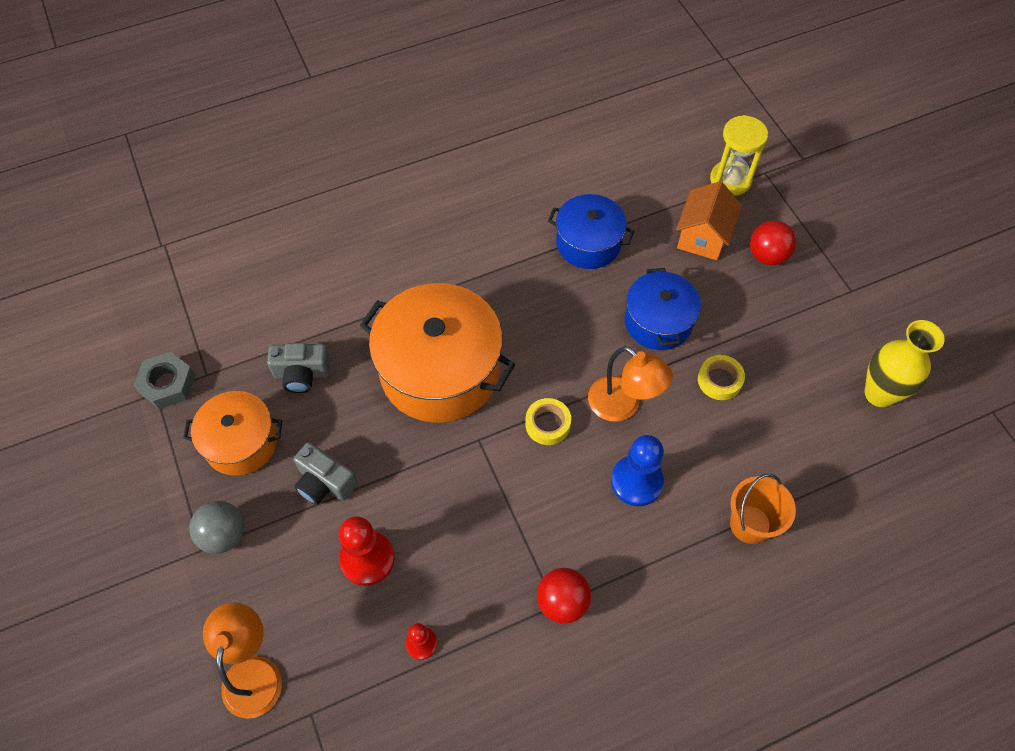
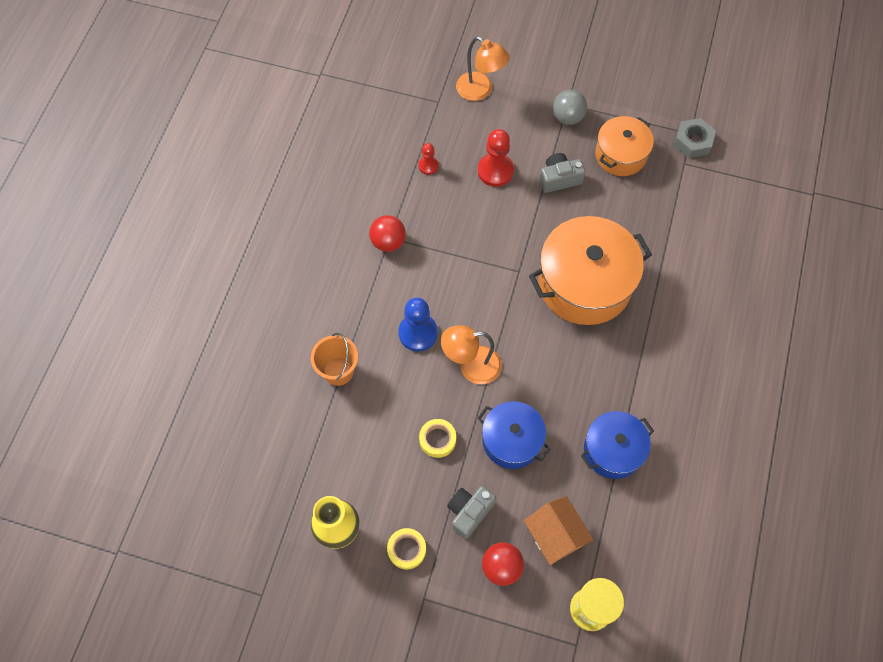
camera: 130 degrees right, 5 degrees up
grey camera [267,343,330,393] -> grey camera moved to [447,486,496,539]
yellow tape [525,398,571,445] -> yellow tape moved to [387,528,426,570]

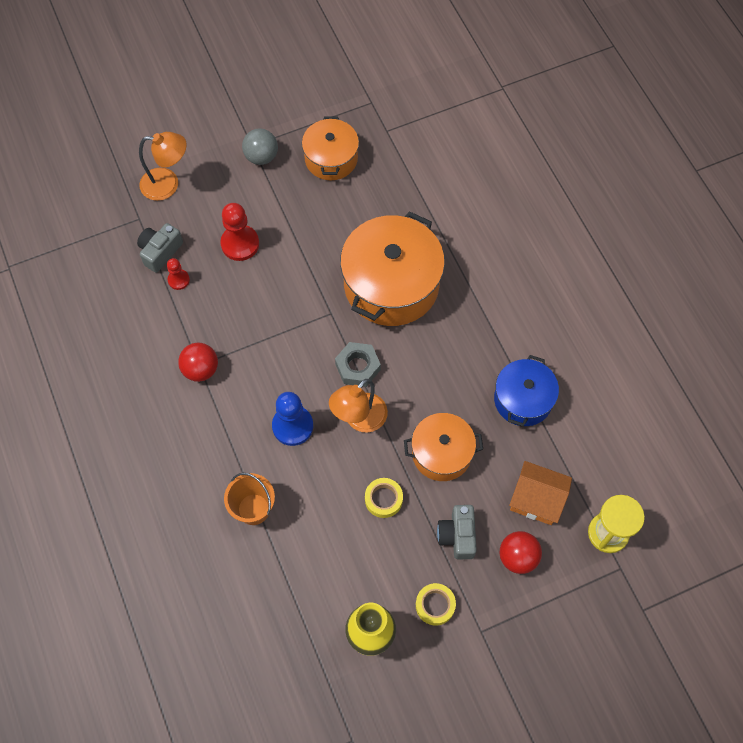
camera: 40 degrees left, 0 degrees up
blue pot [478,401,551,469] -> orange pot [404,413,483,481]
grey camera [539,153,586,193] -> grey camera moved to [137,223,183,273]
grey nut [674,118,716,158] -> grey nut moved to [335,342,381,387]

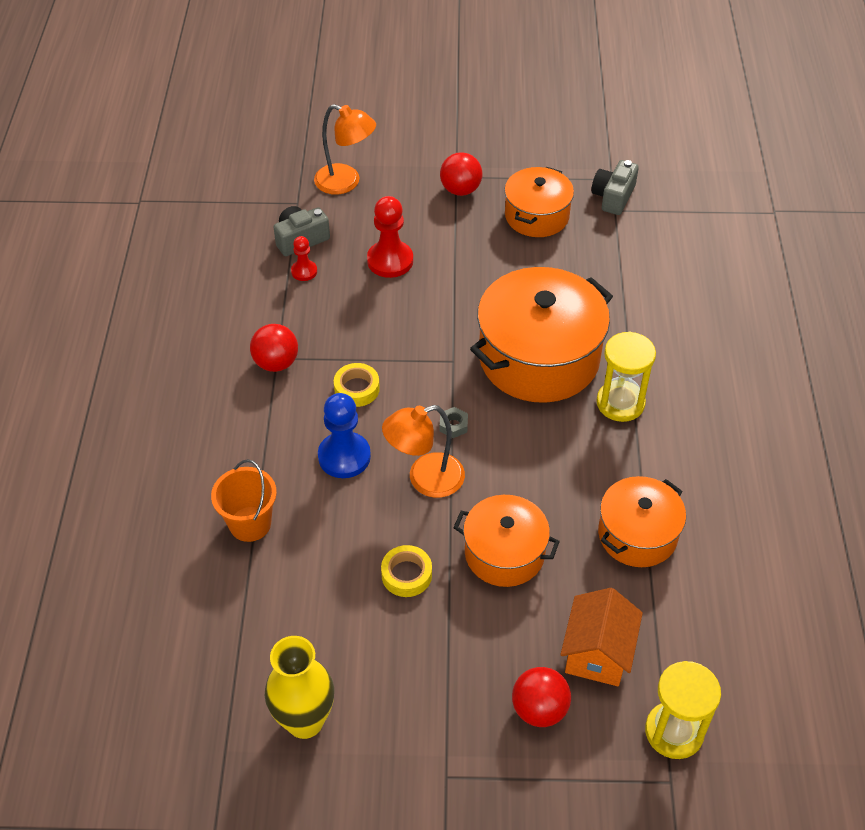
camera: 25 degrees right, 15 degrees down
grey ball [242,128,278,165] -> red ball [440,152,483,196]
grey nut [335,342,381,387] -> grey nut [440,407,468,438], size x0.55
yellow tape [416,583,456,626] -> yellow tape moved to [334,363,380,407]
grey camera [437,505,477,559] -> grey camera moved to [591,160,639,215]
blue pot [494,355,559,427] -> orange pot [598,476,686,567]
orange house [509,461,572,525] -> orange house turned 60 degrees clockwise [560,588,643,686]
none -> yellow hourglass [596,332,656,422]

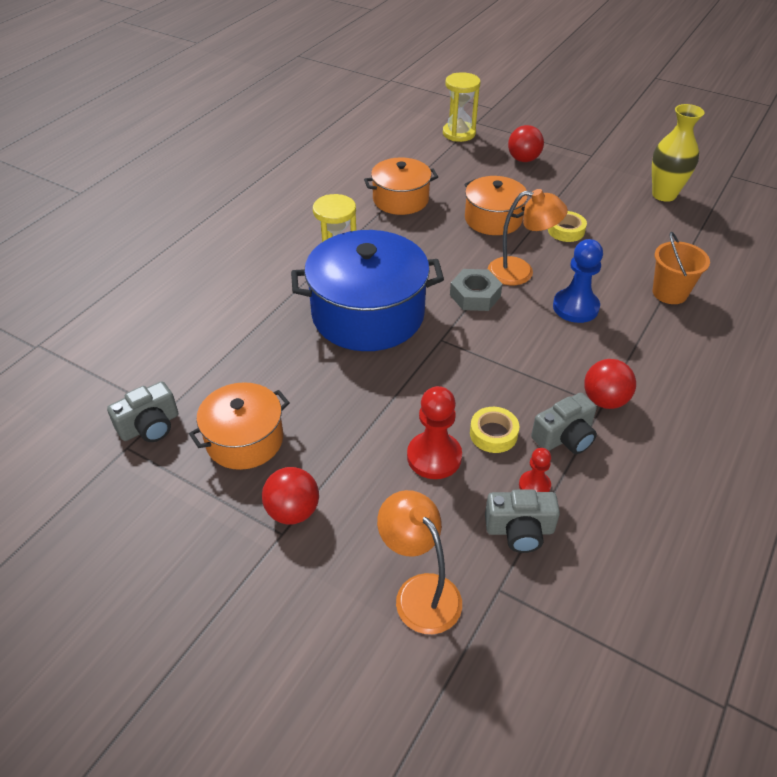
camera: 150 degrees left, 5 degrees down
yellow tape [334,363,380,407] -> yellow tape moved to [470,407,519,453]
grey nut [440,407,468,438] -> grey nut [450,269,502,311], size x1.83
orange pot [470,267,613,403] -> blue pot [291,230,444,351]
orange house [560,588,643,686] -> none
none -> grey camera [531,393,597,454]

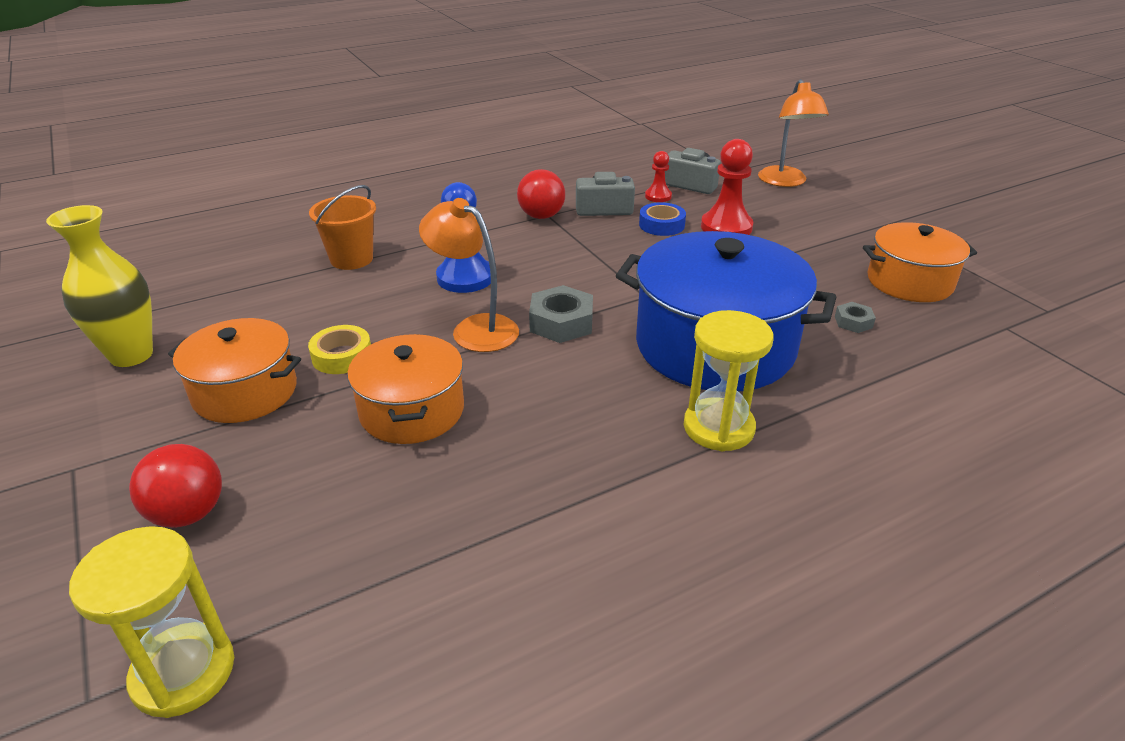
camera: 150 degrees left, 10 degrees down
grey camera [107,381,178,442] -> none
red ball [262,467,319,525] -> none
orange pot [364,157,438,215] -> orange pot moved to [168,318,301,423]
yellow tape [470,407,519,453] -> blue tape [639,202,686,236]
none -> grey nut [835,302,876,333]

